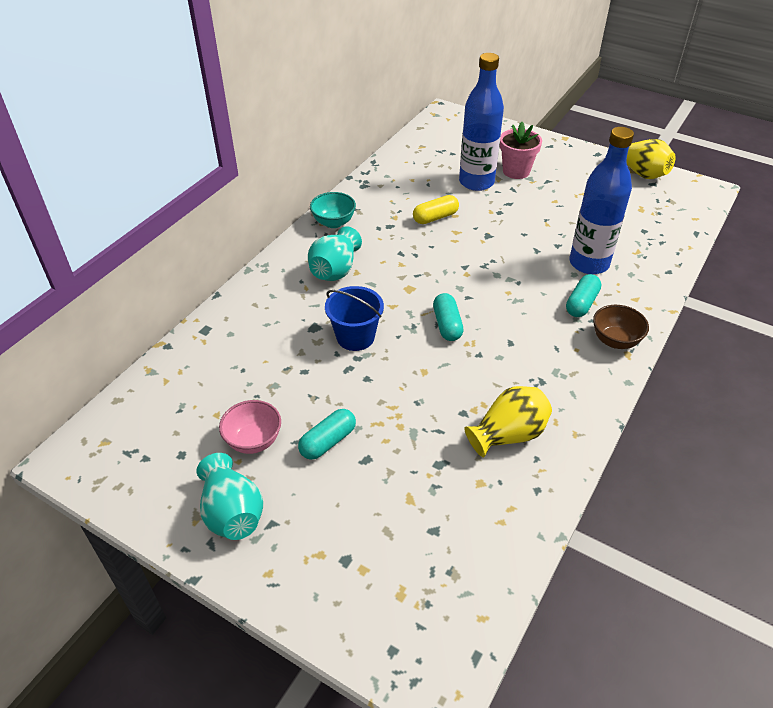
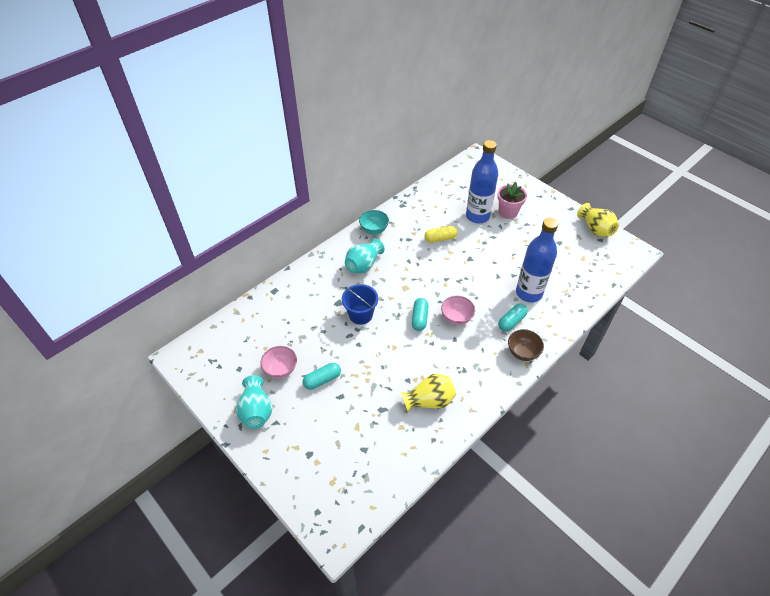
camera: 15 degrees right, 5 degrees up
none -> pink bowl [441,296,475,325]

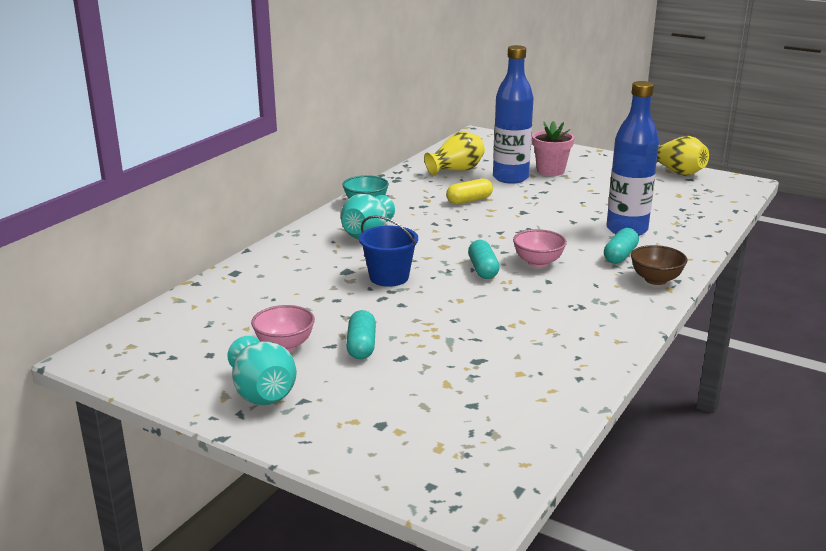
camera: 15 degrees left, 25 degrees down
turquoise capsule [303,363,341,390] -> turquoise capsule turned 45 degrees counterclockwise [346,310,376,359]
yellow vase [401,374,456,412] -> yellow vase moved to [424,132,485,176]

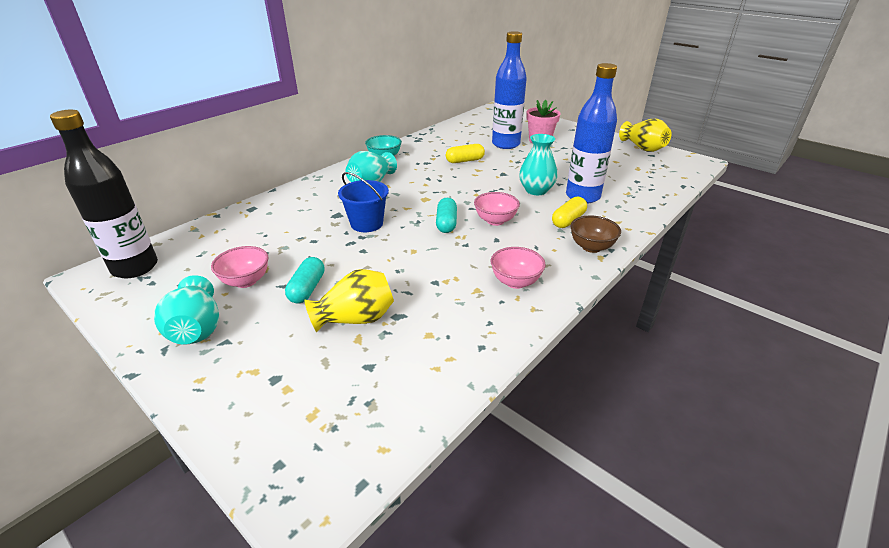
camera: 10 degrees right, 10 degrees up
yellow vase [424,132,485,176] -> yellow vase moved to [304,269,394,332]
turquoise capsule [604,228,639,264] -> yellow capsule [552,196,587,228]
none -> black bottle [50,110,158,278]
none -> pink bowl [491,247,546,289]
none -> turquoise vase [519,134,557,195]

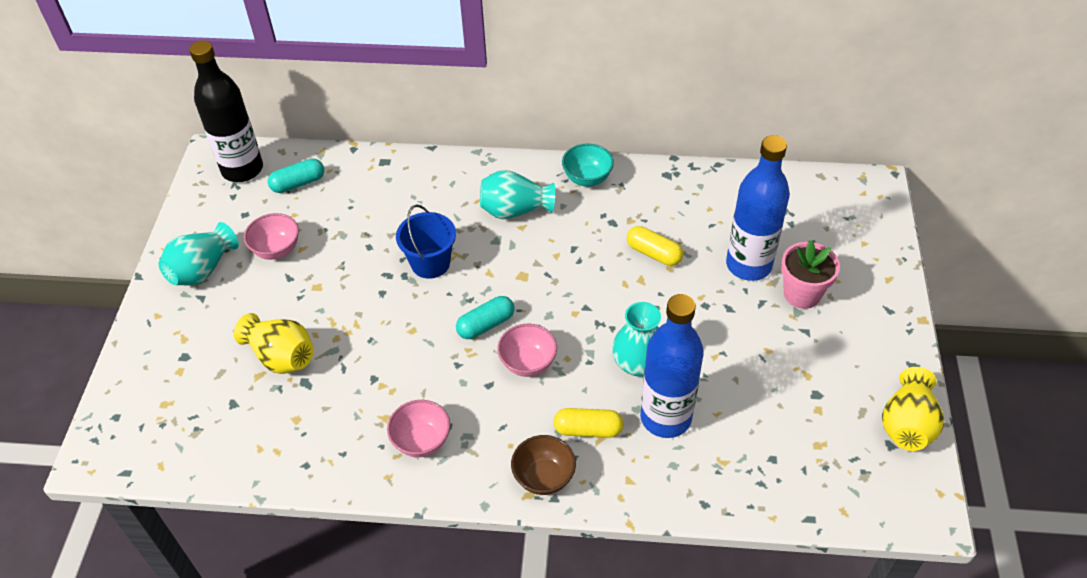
camera: 55 degrees right, 15 degrees up
turquoise capsule [285,257,325,303] -> turquoise capsule moved to [268,158,324,193]

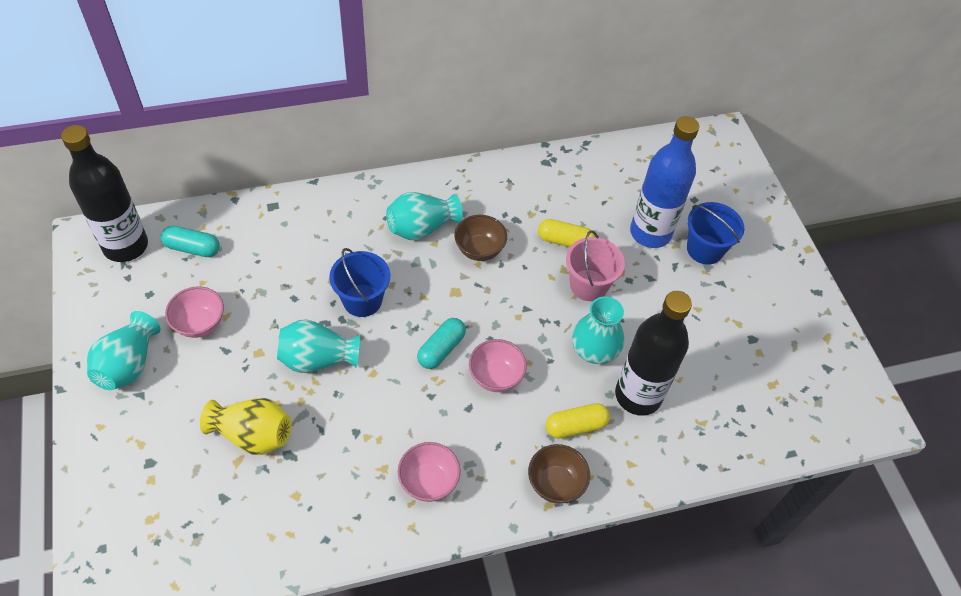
camera: 25 degrees left, 5 degrees up
turquoise capsule [268,158,324,193] -> turquoise capsule turned 60 degrees clockwise [161,226,220,257]
turquoise bowl [562,144,614,187] -> none
blue bottle [640,294,704,438] -> black bottle [615,291,692,416]
pink flower pot [781,240,840,309] -> blue bucket [687,202,744,265]
yellow vase [882,367,944,451] -> none
none -> turquoise vase [277,319,360,373]
none -> brown bowl [454,215,507,261]
none -> pink bucket [566,230,625,301]

